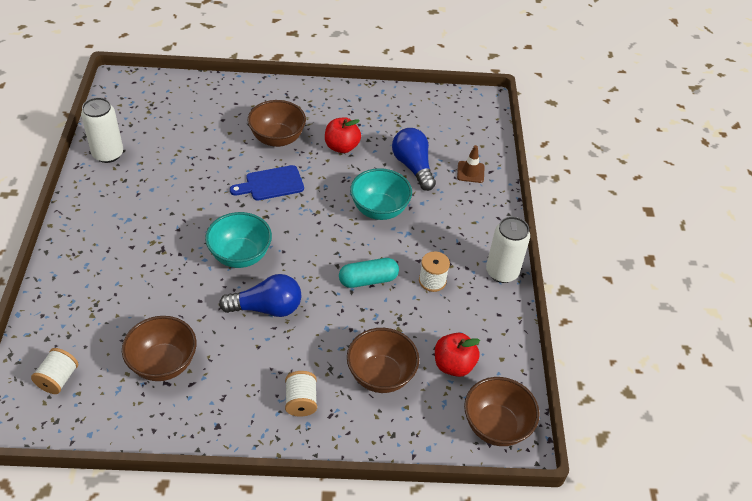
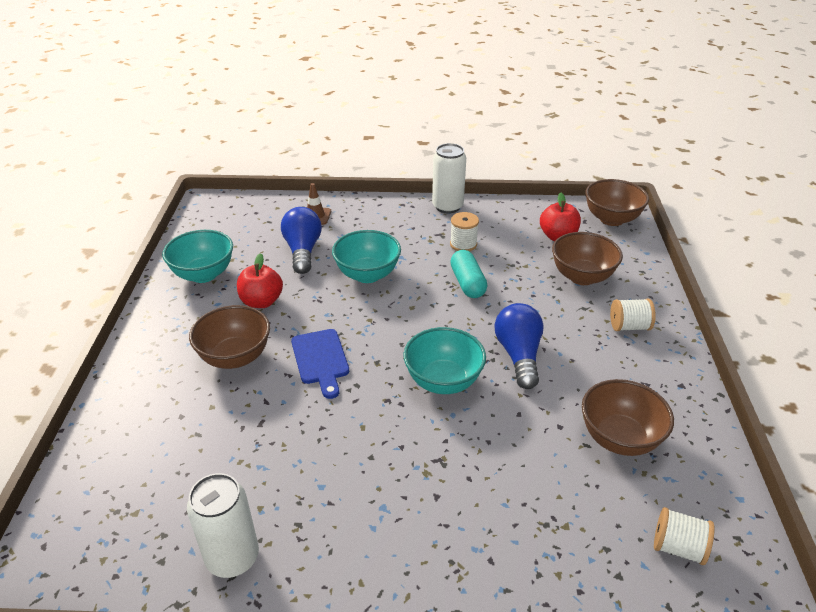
camera: 85 degrees left, 10 degrees down
blue light bulb [392,128,436,191] -> blue light bulb turned 105 degrees clockwise [281,207,322,274]
none -> turquoise bowl [162,230,233,283]

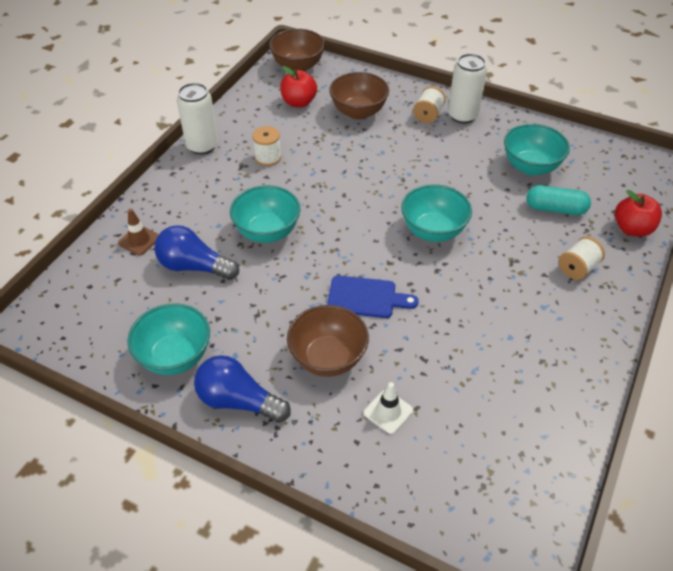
camera: 65 degrees left, 10 degrees up
white can [187,473,259,578] -> white can moved to [448,54,487,124]
red apple [237,253,283,308] -> red apple moved to [615,190,662,237]
turquoise capsule [450,250,487,298] -> turquoise capsule moved to [526,185,591,215]
blue light bulb [495,303,544,389] -> blue light bulb moved to [194,355,291,423]
brown bowl [582,379,674,456] -> turquoise bowl [504,124,570,176]
white spool [654,507,715,565] -> white spool moved to [559,236,605,280]
none -> white traffic cone [364,382,413,434]

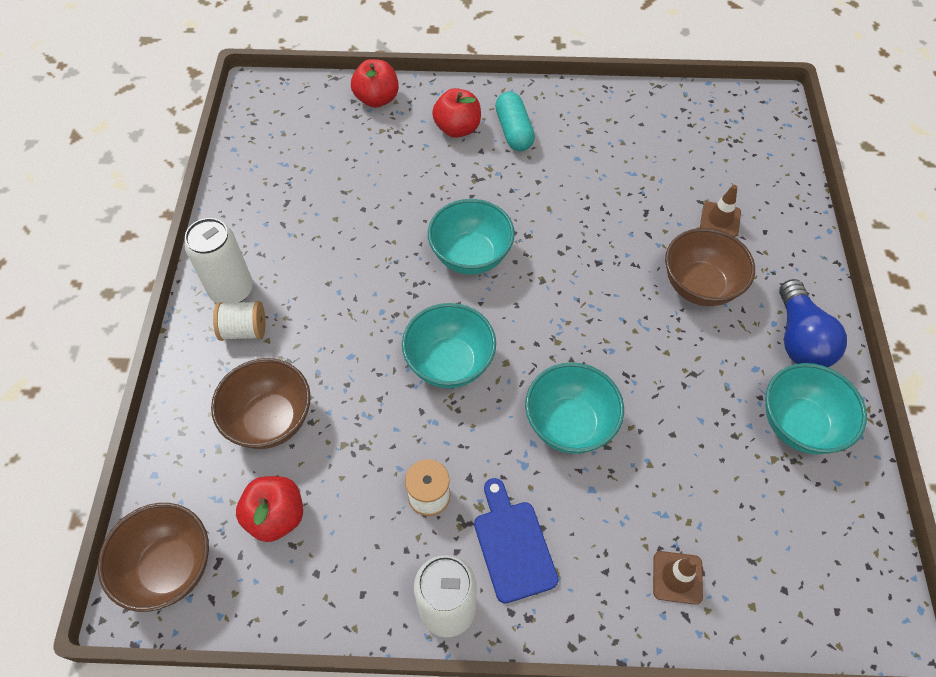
camera: 115 degrees left, 10 degrees up
blue light bulb [154,225,239,280] -> none
blue cutting board [327,276,419,318] -> blue cutting board moved to [474,478,558,604]
white traffic cone [364,382,413,434] -> brown traffic cone [700,185,741,237]
turquoise bowl [504,124,570,176] -> turquoise bowl moved to [402,303,496,388]
turquoise capsule [526,185,591,215] -> turquoise capsule moved to [495,91,535,151]
white spool [559,236,605,280] -> red apple [432,88,481,138]

